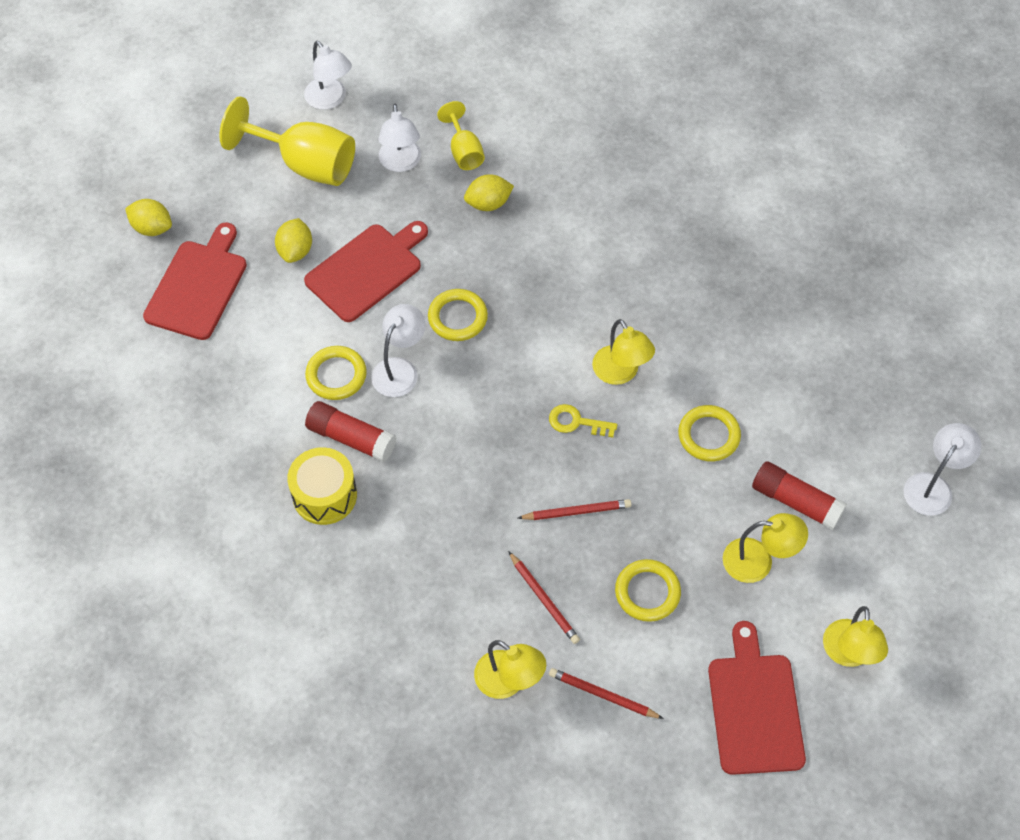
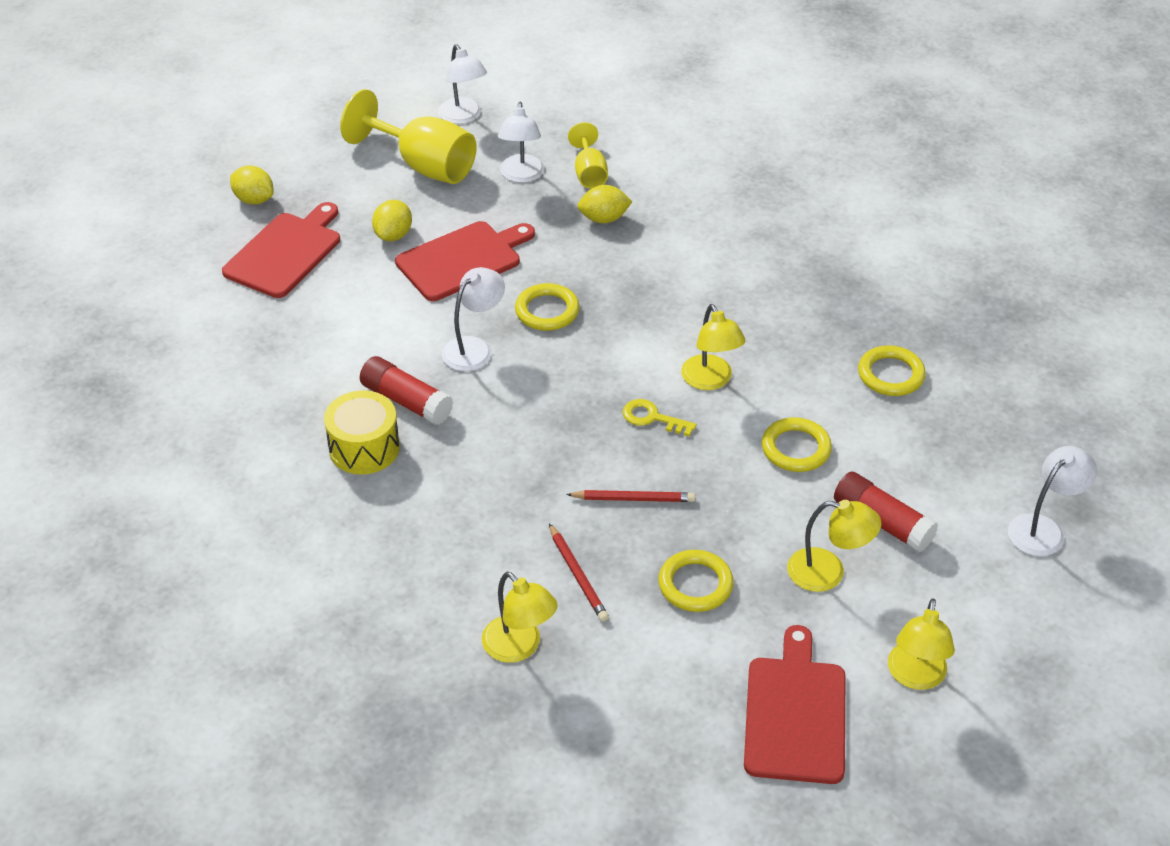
camera: 10 degrees right, 15 degrees down
yellow ring [305,346,367,400] -> yellow ring moved to [858,345,926,396]
red pencil [549,668,664,719] -> none

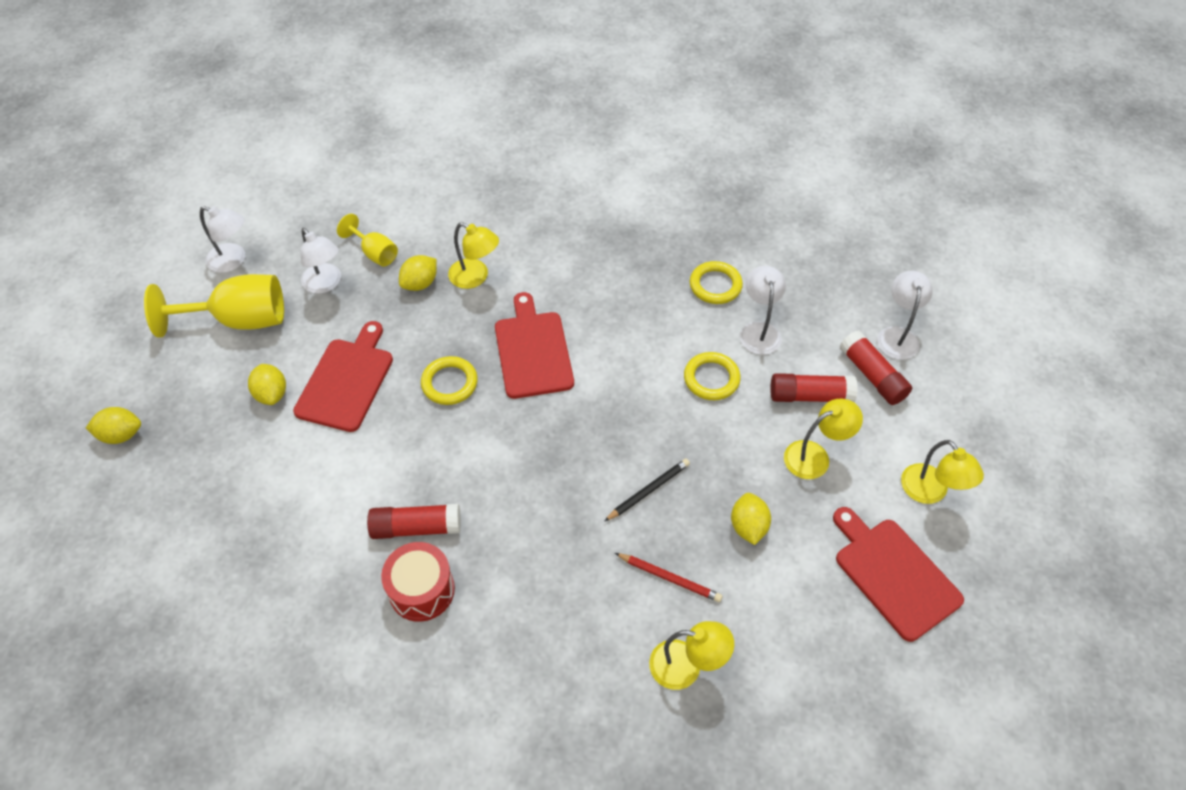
camera: 40 degrees left, 10 degrees up
red cutting board [222,202,340,298] -> red cutting board moved to [495,292,574,399]
yellow drum [324,390,400,475] -> red drum [381,542,455,622]
white lamp [442,267,505,371] -> white lamp moved to [740,266,786,355]
red pencil [566,490,695,502] -> black pencil [605,459,690,521]
yellow key [623,399,697,436] -> none
yellow ring [658,550,734,612] -> yellow lemon [731,493,771,545]
yellow lamp [681,304,746,390] -> yellow lamp moved to [448,222,499,289]
none -> red glue stick [840,331,912,405]

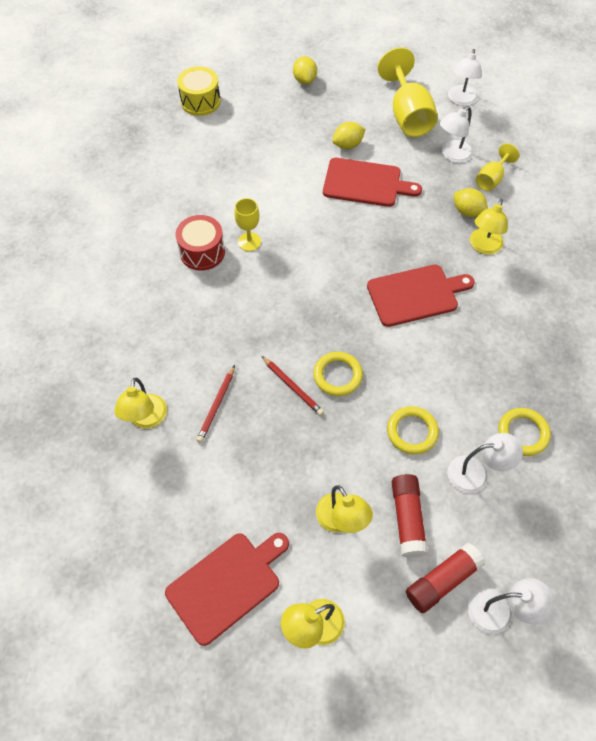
camera: 85 degrees right, 5 degrees up
red glue stick [367,504,461,539] -> yellow goblet [234,198,261,251]
yellow ring [421,356,478,405] -> yellow ring moved to [313,352,363,396]
black pencil [605,459,690,521] -> red pencil [261,356,324,416]
yellow lemon [731,493,771,545] -> none
none -> yellow drum [177,66,221,116]

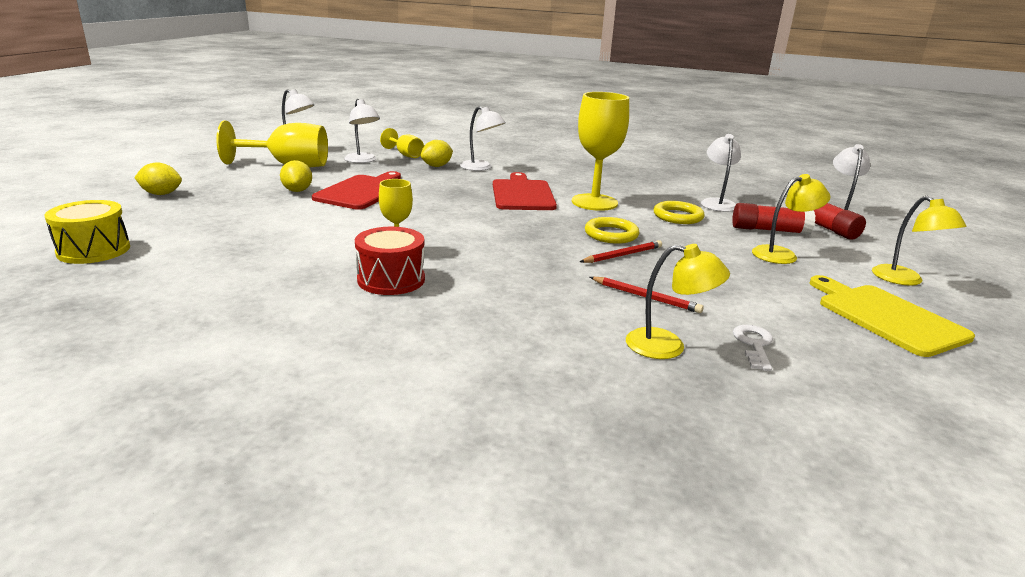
camera: 80 degrees left, 35 degrees down
red cutting board [165,533,289,646] -> yellow cutting board [810,275,975,357]
yellow lamp [470,199,507,255] -> white lamp [460,106,506,171]
yellow ring [498,408,551,456] -> none
none -> yellow goblet [572,92,629,211]
none -> white key [733,325,773,371]

